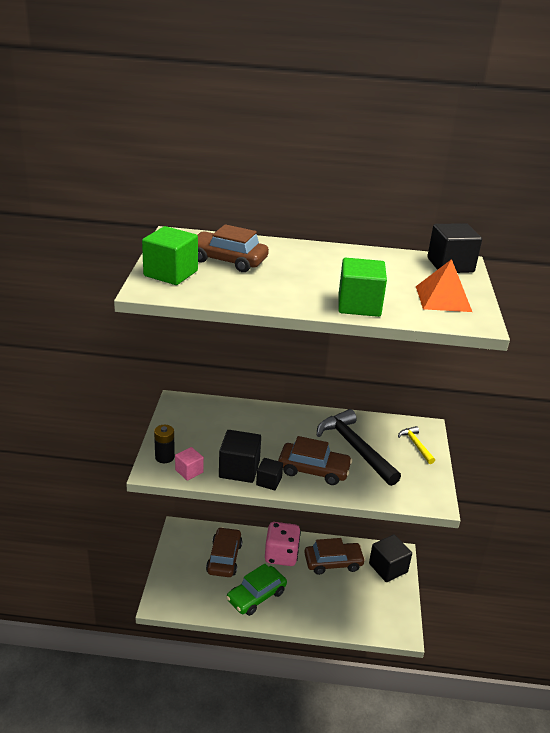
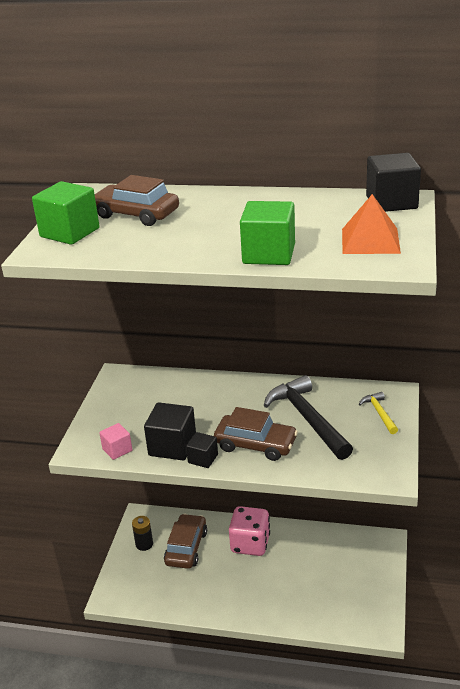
camera: 10 degrees right, 0 degrees up
black battery [154,425,175,463] -> black battery moved to [132,516,153,551]
green car [226,564,287,616] -> none
brown car [304,538,365,575] -> none
black cube [369,534,412,582] -> none

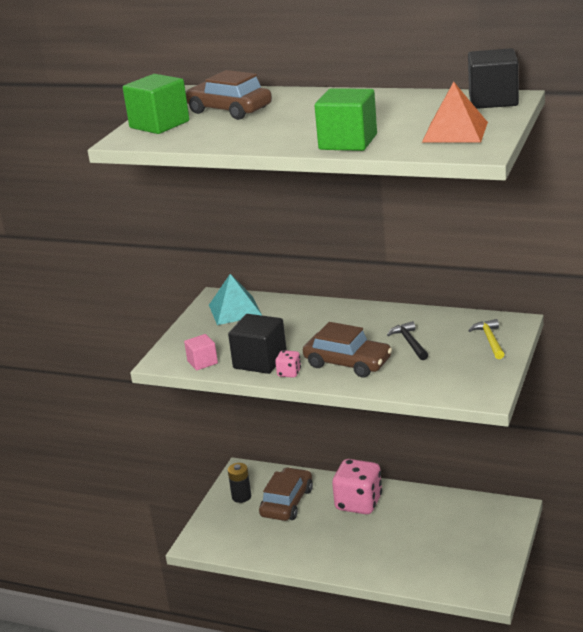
camera: 10 degrees right, 5 degrees down
black cube [186,432,218,468] -> pink dice [275,350,301,378]
black hammer [264,375,353,460] -> black hammer [387,321,428,360], size x0.49
none -> turquoise pyramid [209,274,262,325]

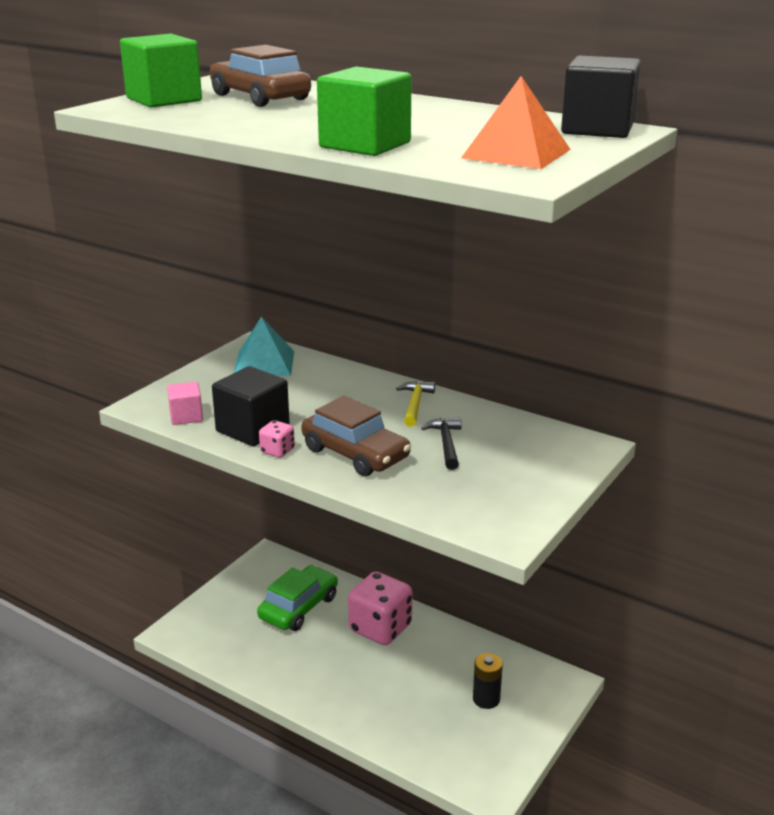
camera: 10 degrees right, 0 degrees up
black battery [228,463,251,503] -> black battery moved to [473,653,503,709]
brown car [259,467,313,521] -> green car [257,565,338,631]
yellow hammer [468,319,505,359] -> yellow hammer moved to [396,381,435,427]

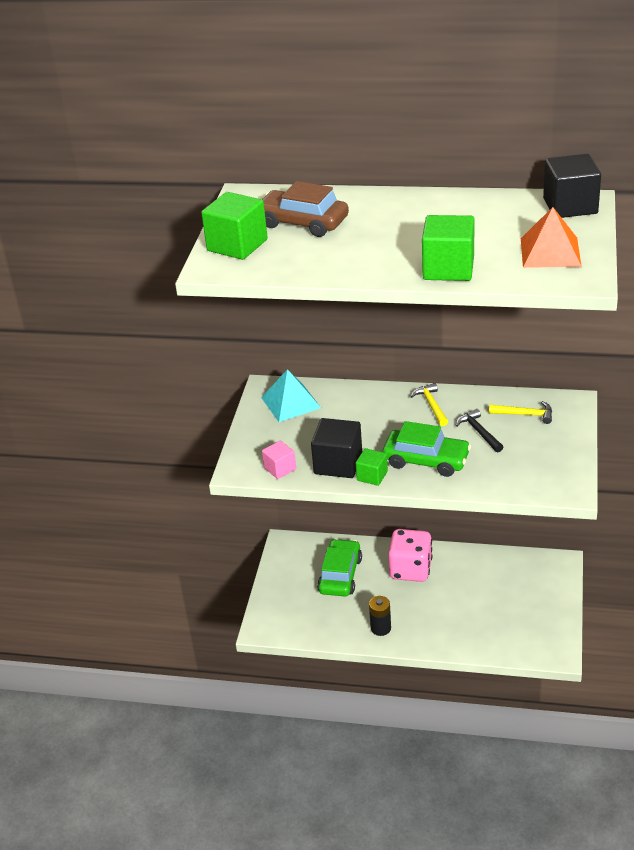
camera: 20 degrees left, 10 degrees up
pink dice [259,420,295,458] -> green cube [356,448,388,486]
brown car [301,396,411,476] -> green car [383,421,471,477]
black battery [473,653,503,709] -> black battery moved to [369,596,391,636]
none -> yellow hammer [489,401,552,424]

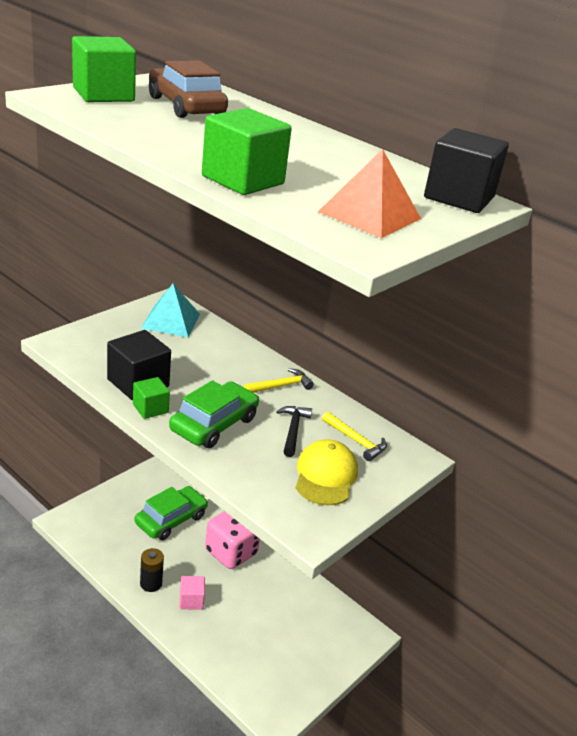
camera: 25 degrees right, 5 degrees down
pink cube [262,440,296,479] -> pink cube moved to [179,576,205,610]
green car [383,421,471,477] -> green car turned 105 degrees counterclockwise [169,380,259,448]
yellow hammer [410,383,448,426] -> yellow hammer turned 45 degrees clockwise [244,368,314,393]
none -> yellow cap [296,439,358,505]

